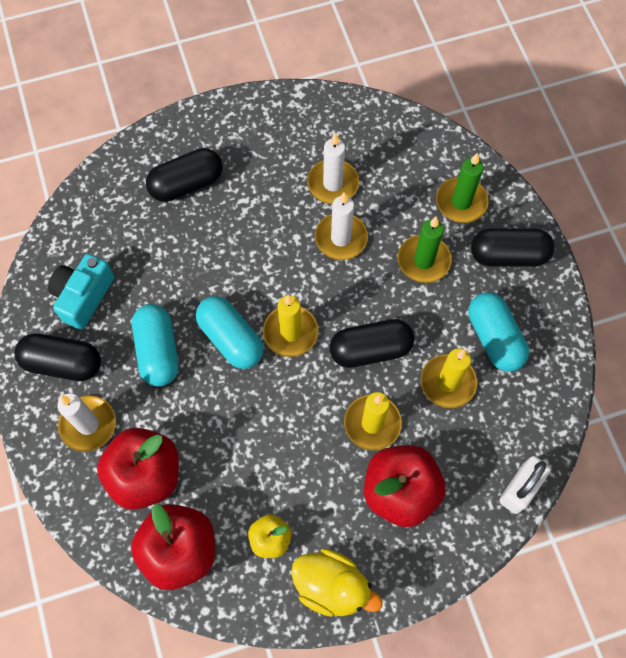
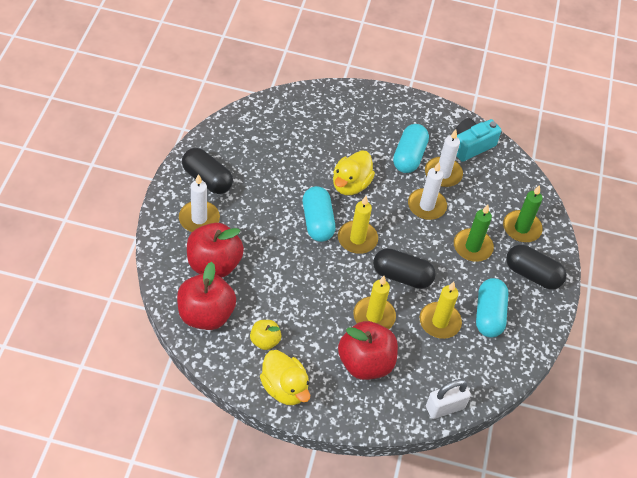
camera: 25 degrees right, 15 degrees down
turquoise camera [48,254,114,330] -> turquoise camera moved to [455,118,502,162]
turquoise capsule [132,304,179,387] -> turquoise capsule moved to [393,124,429,173]
black capsule [146,148,223,202] -> none
none -> yellow duck [333,150,375,195]

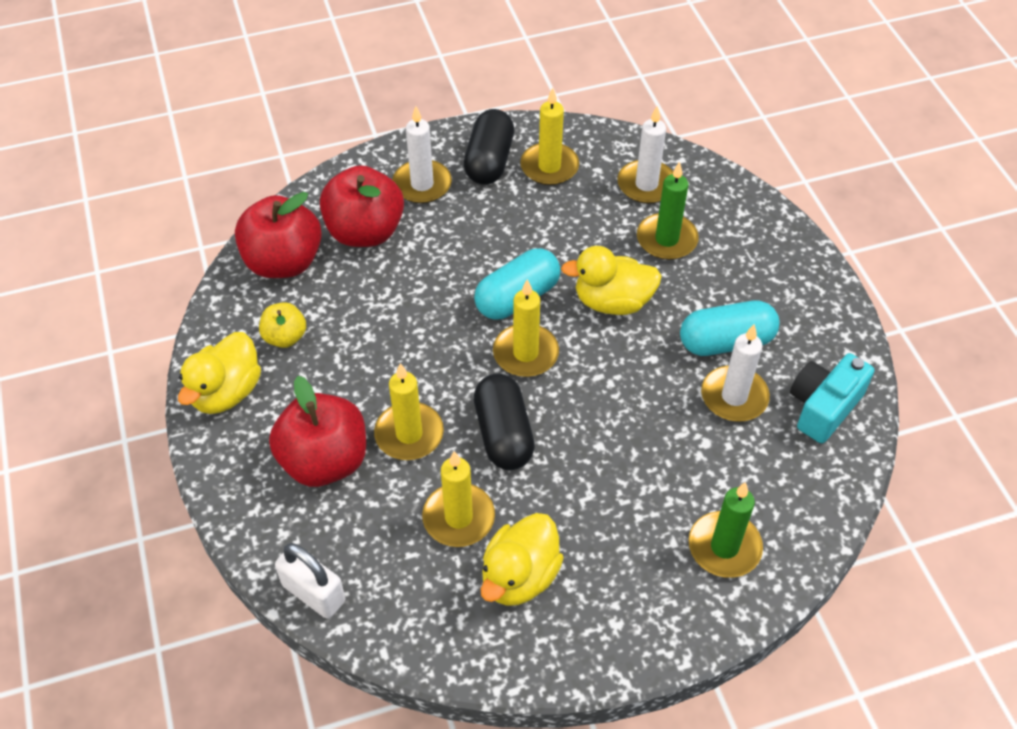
camera: 65 degrees right, 0 degrees up
white candle [408,162,447,220] -> white candle moved to [617,106,673,204]
green candle [454,205,494,262] -> green candle moved to [637,161,699,260]
turquoise camera [455,118,502,162] -> turquoise camera turned 75 degrees counterclockwise [790,353,874,443]
turquoise capsule [476,278,508,338] -> yellow duck [481,513,564,606]
black capsule [506,245,566,289] -> none
none -> yellow candle [520,88,579,185]

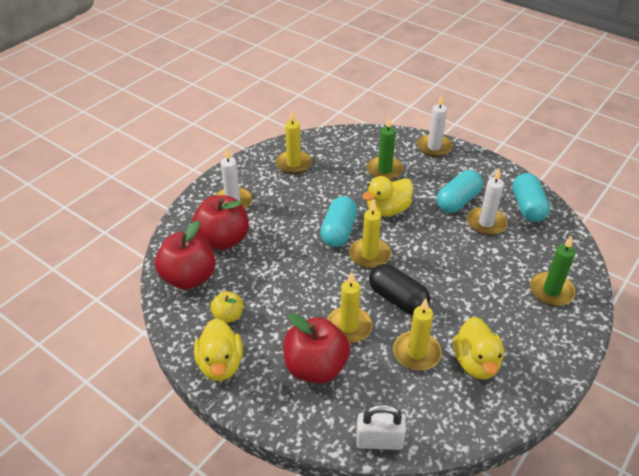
camera: 35 degrees left, 10 degrees down
black capsule [464,109,514,185] -> none
white candle [617,106,673,204] -> white candle moved to [417,95,453,157]
turquoise camera [790,353,874,443] -> turquoise capsule [512,173,550,222]

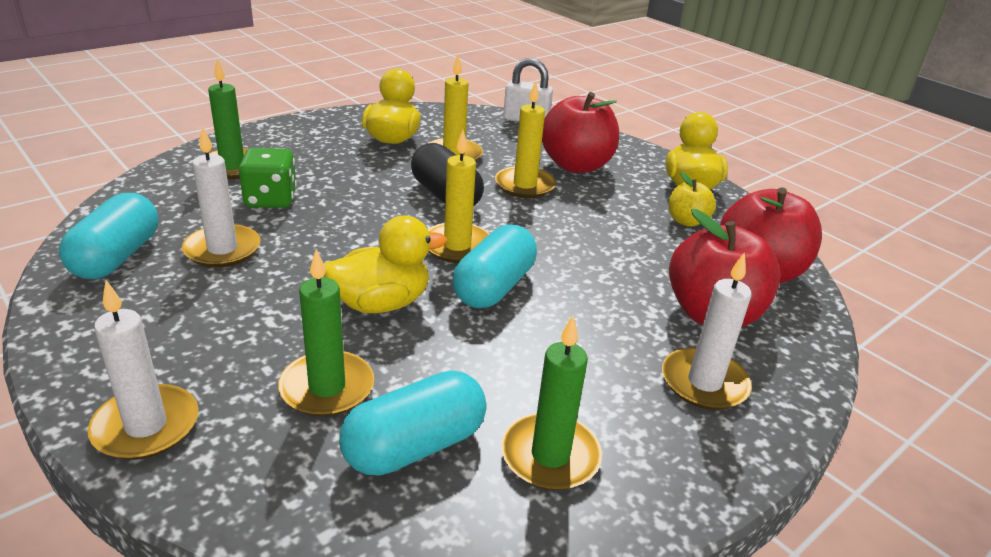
camera: 170 degrees left, 10 degrees down
yellow candle [276,111,312,174] -> green candle [501,316,602,491]
turquoise capsule [437,170,483,213] -> turquoise capsule moved to [339,370,487,475]
none -> green dice [239,148,297,208]

